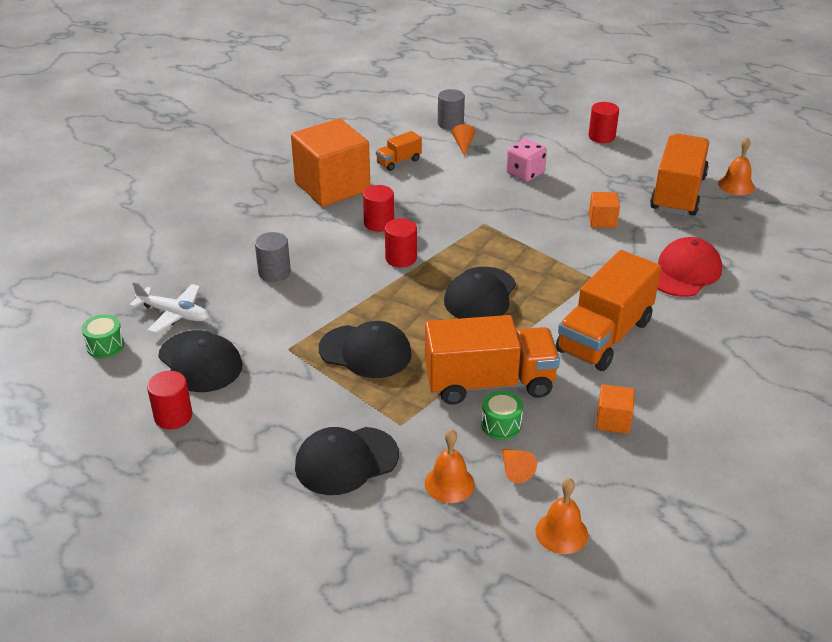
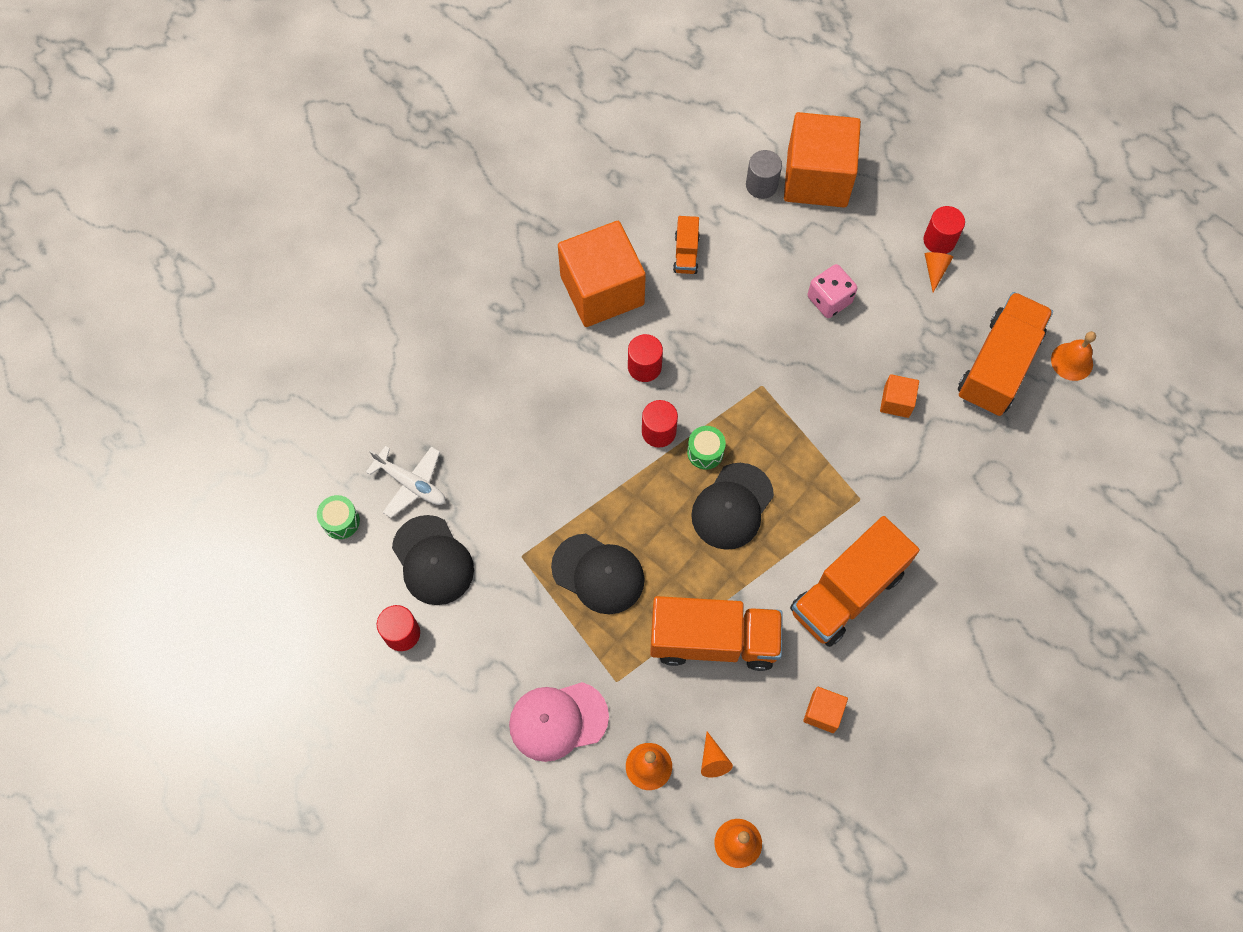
camera: 10 degrees right, 30 degrees up
grey cylinder [255,232,291,282] -> none
black cap [295,427,399,495] -> pink cap [509,682,609,762]
orange truck [376,131,422,171] -> orange truck turned 60 degrees counterclockwise [673,216,700,274]
orange cone [452,124,475,156] -> orange cone moved to [925,252,953,292]
green drum [481,391,523,440] -> green drum moved to [687,426,726,470]
red cap [657,237,722,297] -> none
none -> orange cube [784,112,861,208]

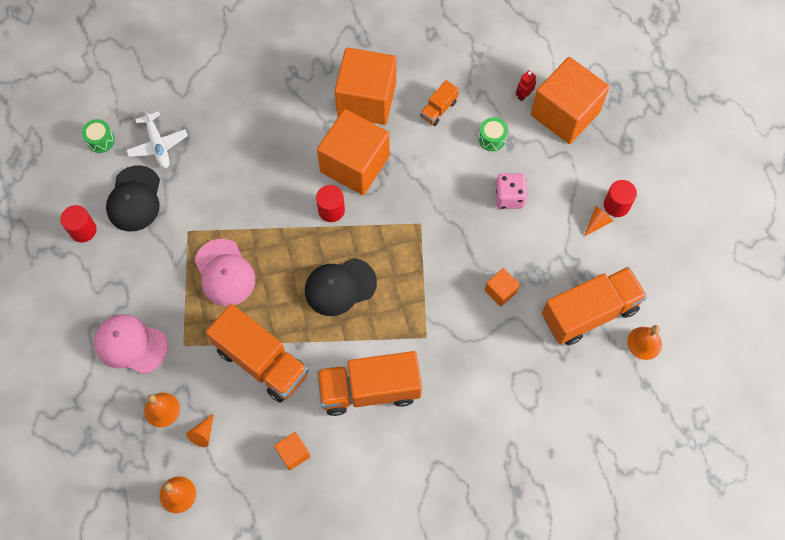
camera: 35 degrees right, 0 degrees up
black cap [551,534,645,614] -> pink cap [195,239,255,306]
red cylinder [628,334,663,382] -> orange cube [317,109,390,195]
green drum [687,426,726,470] -> green drum moved to [478,117,508,151]
grey cylinder [746,150,782,199] -> red robot [516,70,536,101]

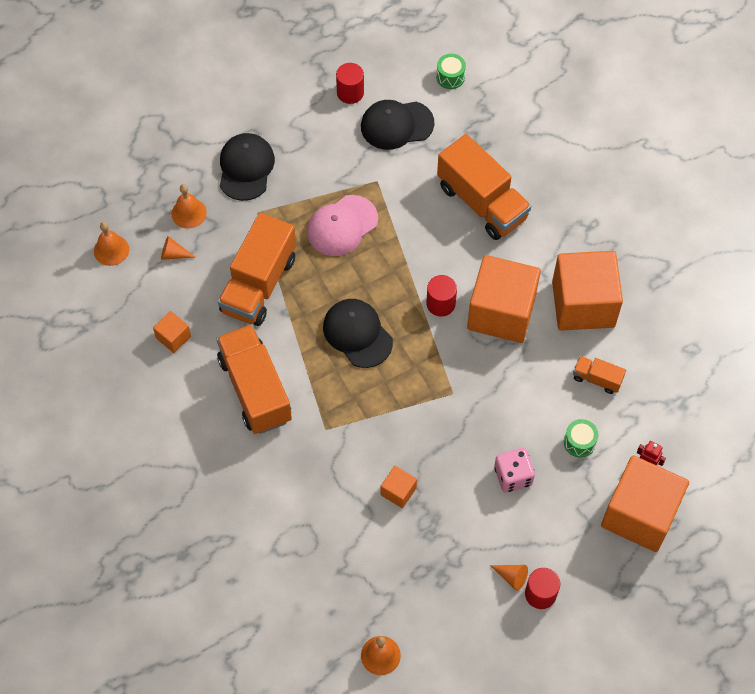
camera: 75 degrees right, 5 degrees down
pink cap [94,314,168,374] -> black cap [220,133,275,201]
white plane [126,107,188,168] -> none
orange truck [542,267,647,345] -> orange truck moved to [437,134,531,240]

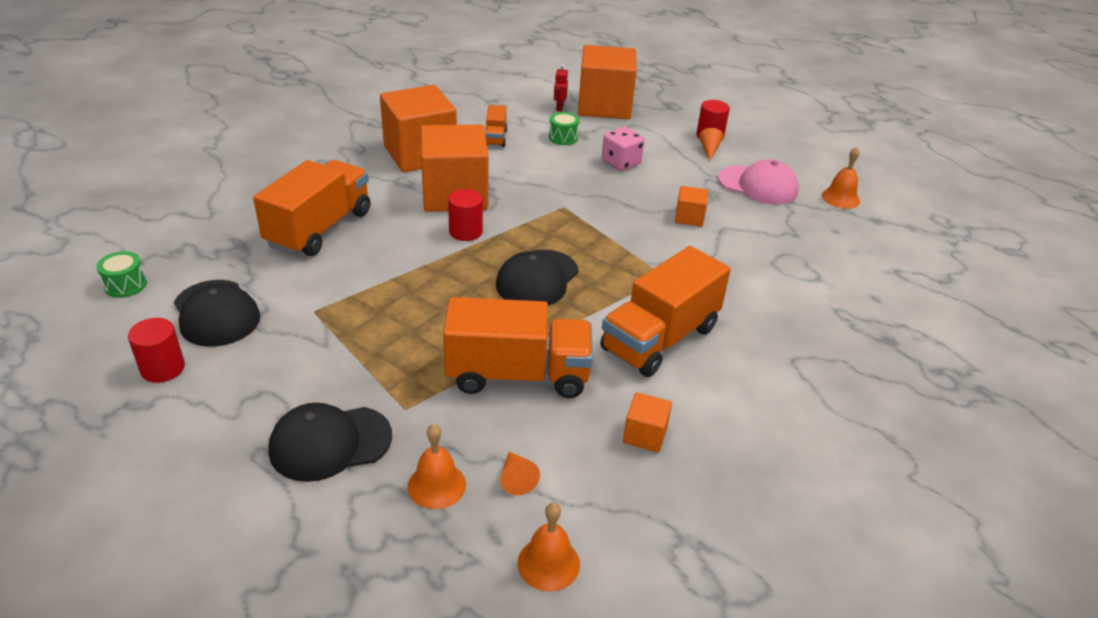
camera: 115 degrees left, 25 degrees down
pink cap [307,195,378,256] -> pink cap moved to [718,159,799,204]

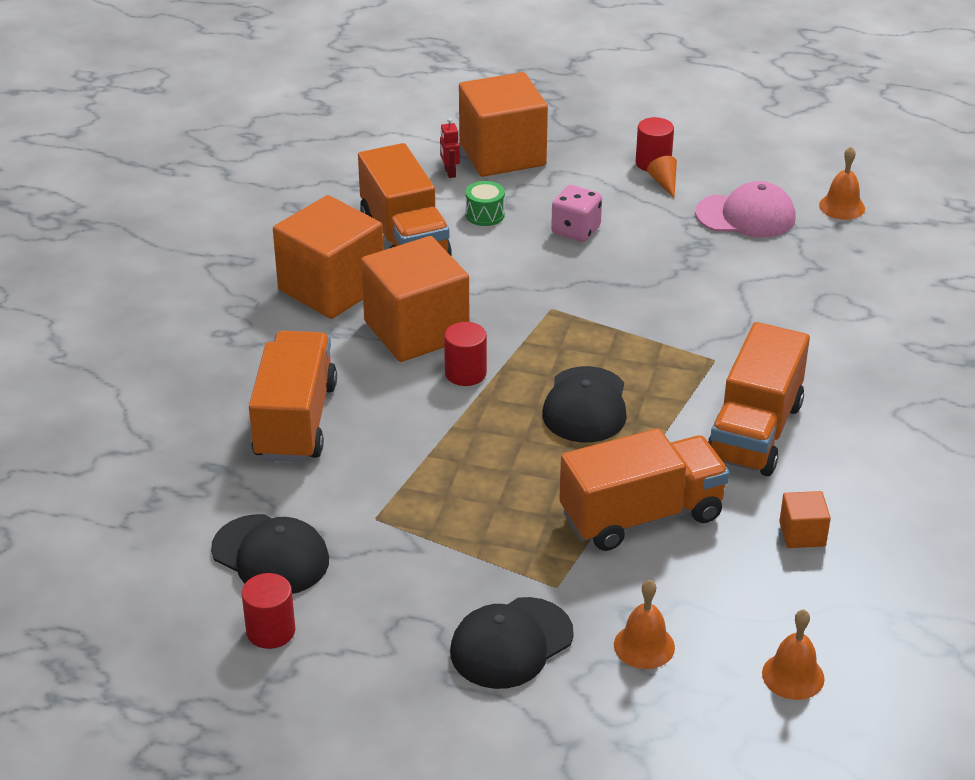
camera: 20 degrees left, 0 degrees up
green drum [96,251,147,298] -> none
orange truck [486,105,507,147] -> orange truck [358,143,452,256], size x2.13
orange cone [500,452,540,495] -> none
orange cube [675,186,708,227] -> none

